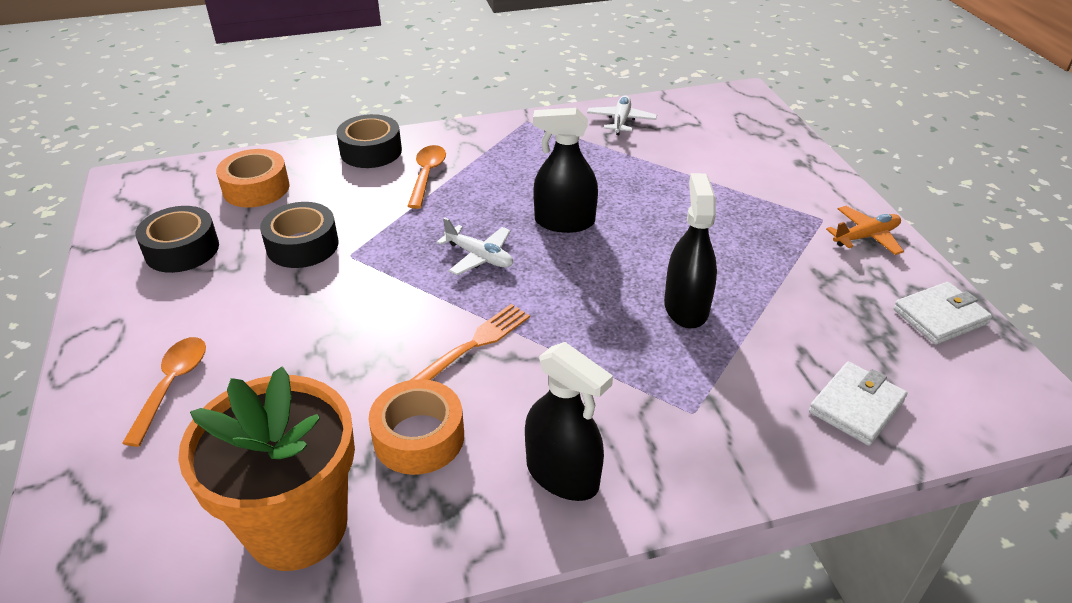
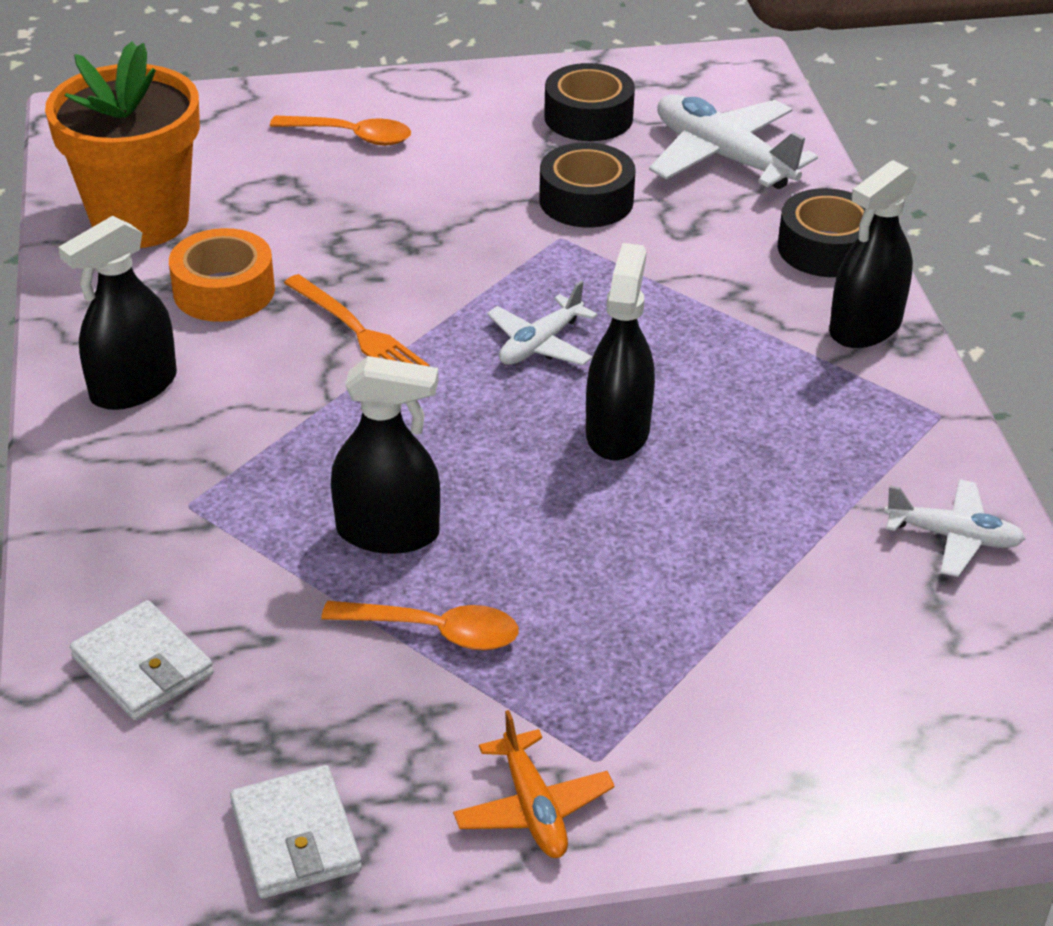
camera: 95 degrees right, 0 degrees up
orange tape [216,149,290,207] -> white plane [649,94,818,189]
orange spoon [408,145,446,209] -> orange spoon moved to [321,601,518,650]
none -> black spray bottle [829,160,917,348]

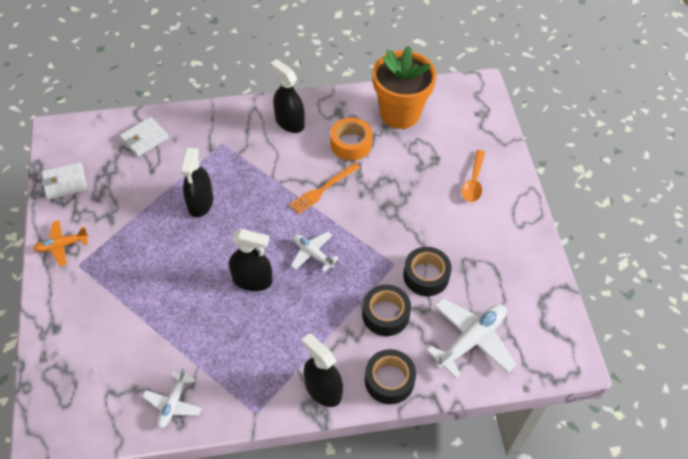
camera: 90 degrees right, 15 degrees up
orange spoon [321,601,518,650] -> none
black tape [544,63,635,141] -> black tape moved to [362,285,411,336]

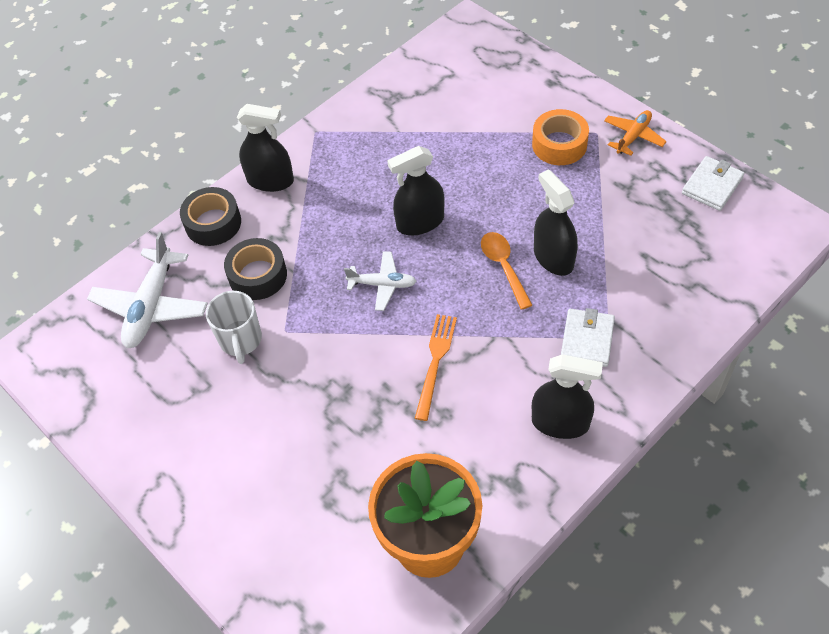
camera: 150 degrees right, 0 degrees up
white wallet [120,117,169,157] -> white wallet moved to [561,308,615,367]
white plane [142,368,202,428] -> none
orange tape [330,118,373,161] -> orange tape moved to [532,109,589,165]
black tape [403,247,452,296] -> white mug [206,291,262,364]
orange spoon [461,150,485,202] -> orange spoon moved to [481,232,532,310]

